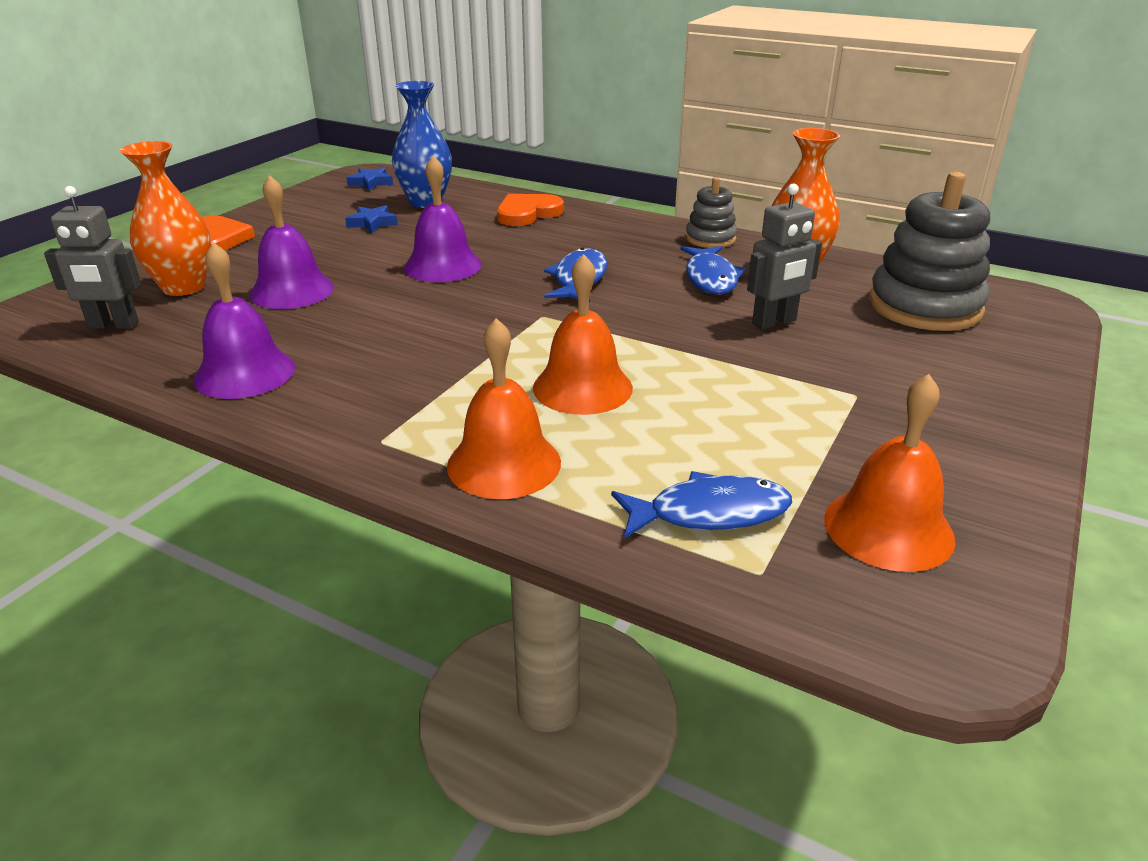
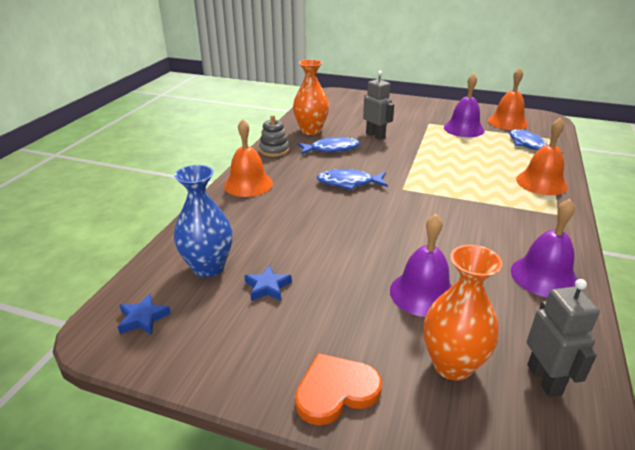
camera: 100 degrees left, 0 degrees up
purple bell [404,156,482,282] -> purple bell moved to [444,73,484,137]
orange heart [497,194,564,226] -> none
orange bell [533,254,633,415] -> orange bell moved to [224,119,273,197]
grey stacking toy [869,172,990,331] -> none

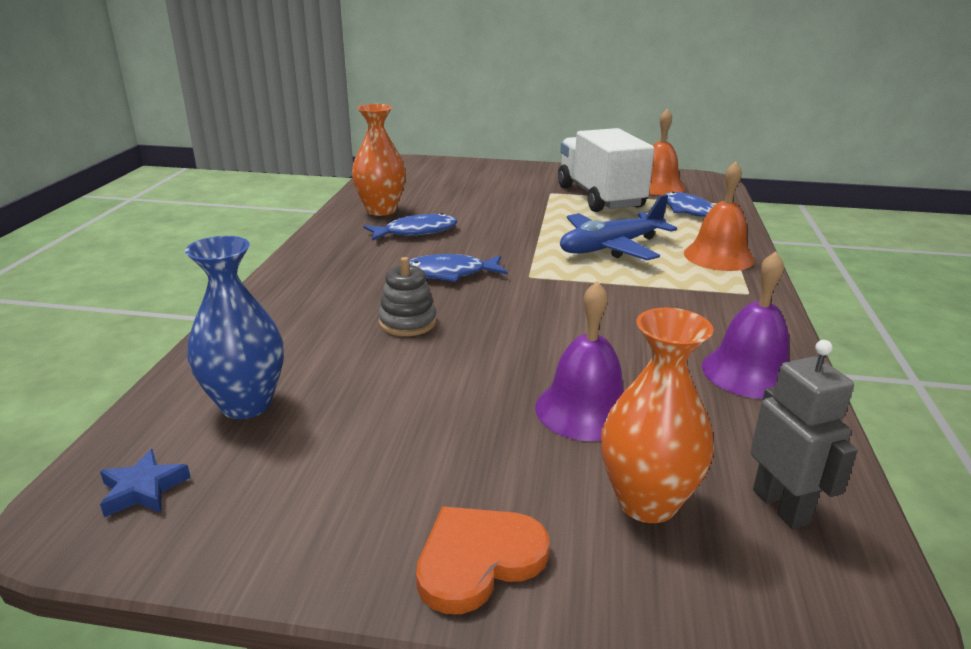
camera: 10 degrees left, 5 degrees down
orange bell [224,119,273,197] -> none
blue star [244,265,292,301] -> none
grey stacking toy [259,115,289,157] -> grey stacking toy moved to [378,257,437,336]
grey robot [363,71,394,140] -> none
purple bell [444,73,484,137] -> white truck [558,128,655,212]
none -> blue plane [560,195,677,260]

